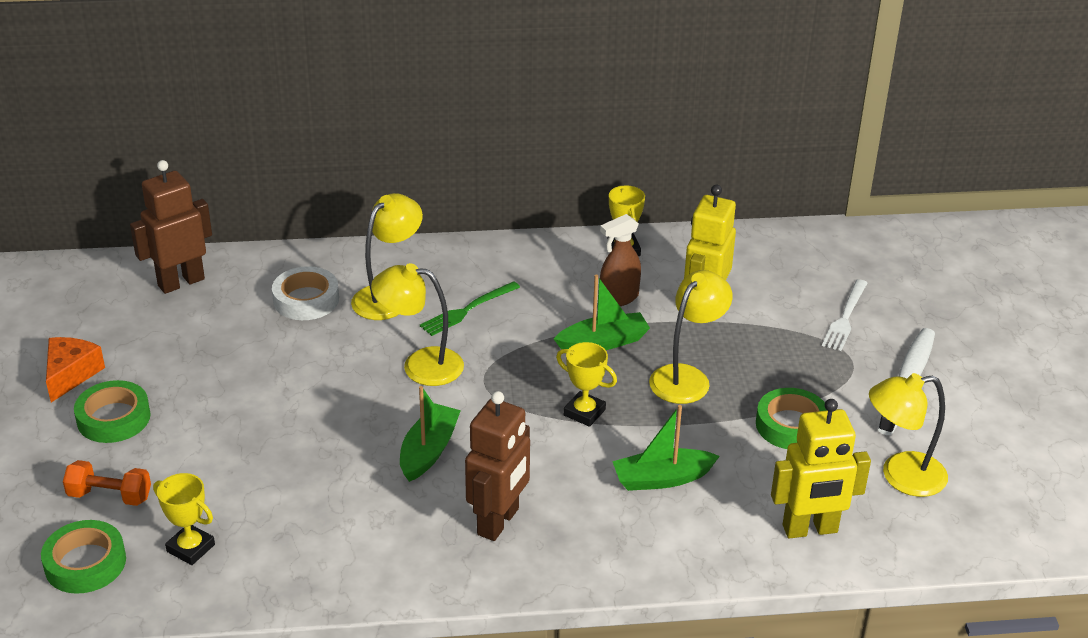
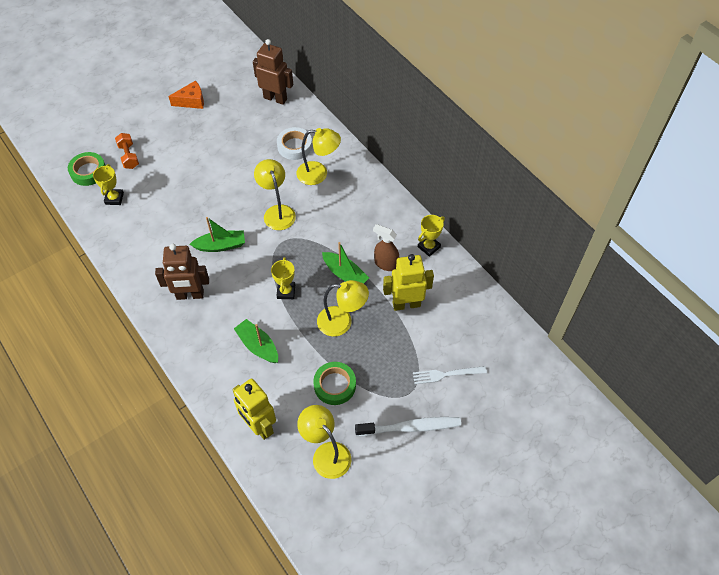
camera: 60 degrees right, 20 degrees up
green tape [74,380,150,443] -> none
green fork [420,281,520,336] -> none

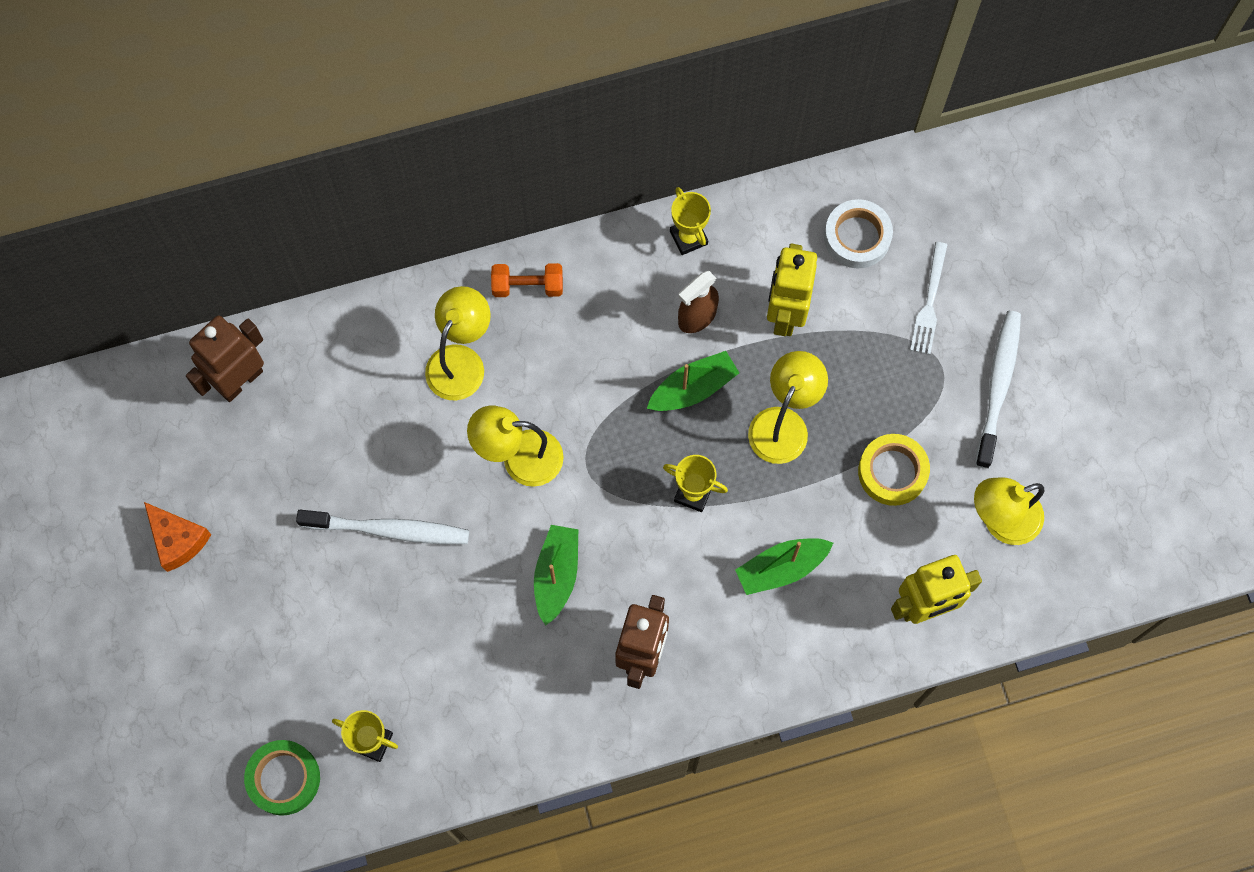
camera: 70 degrees left, 15 degrees up
orange dumbbell [115,133,139,169] -> orange dumbbell moved to [491,263,563,297]
orange cheese [168,81,204,109] -> orange cheese turned 135 degrees clockwise [144,502,212,572]
white tape [277,127,312,160] -> white tape moved to [824,199,893,268]
green tape [313,362,356,405] -> yellow tape [858,434,930,506]
none -> white toothbrush [296,510,469,544]

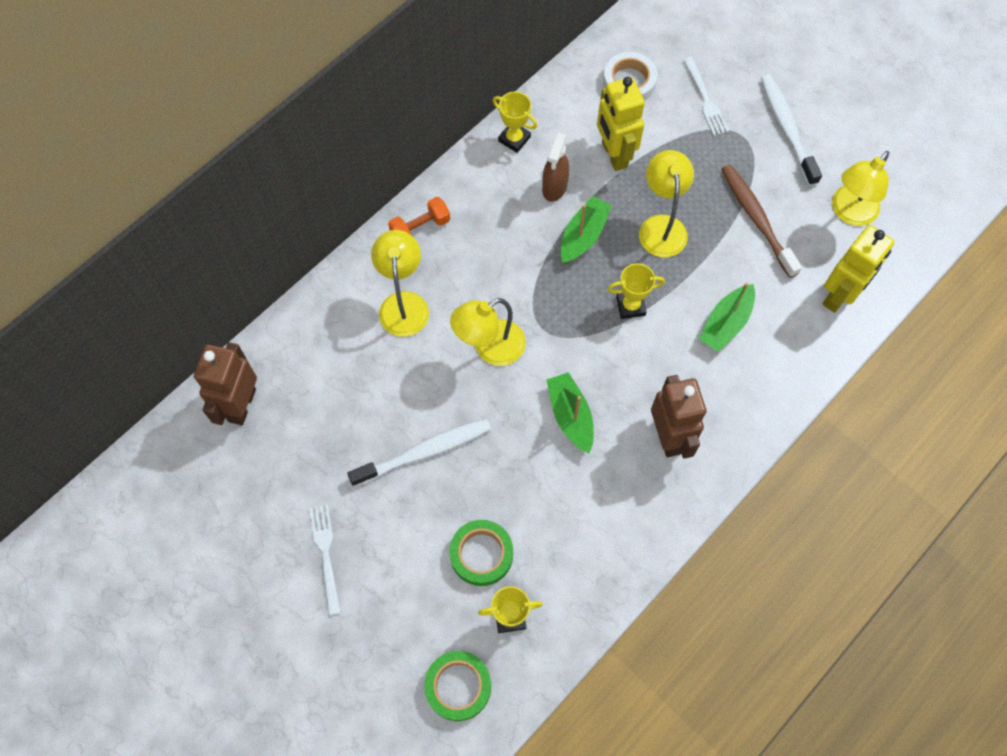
camera: 30 degrees left, 5 degrees down
orange cheese [144,502,212,572] -> none
yellow tape [858,434,930,506] -> brown toothbrush [721,164,802,278]
none -> white fork [309,504,341,615]
none -> green tape [449,520,513,586]

